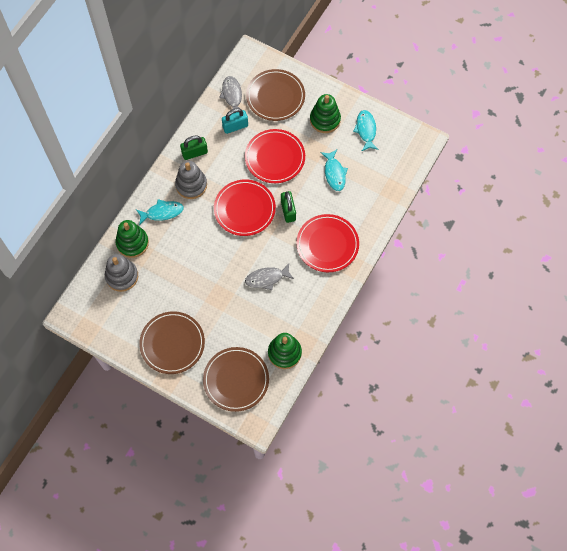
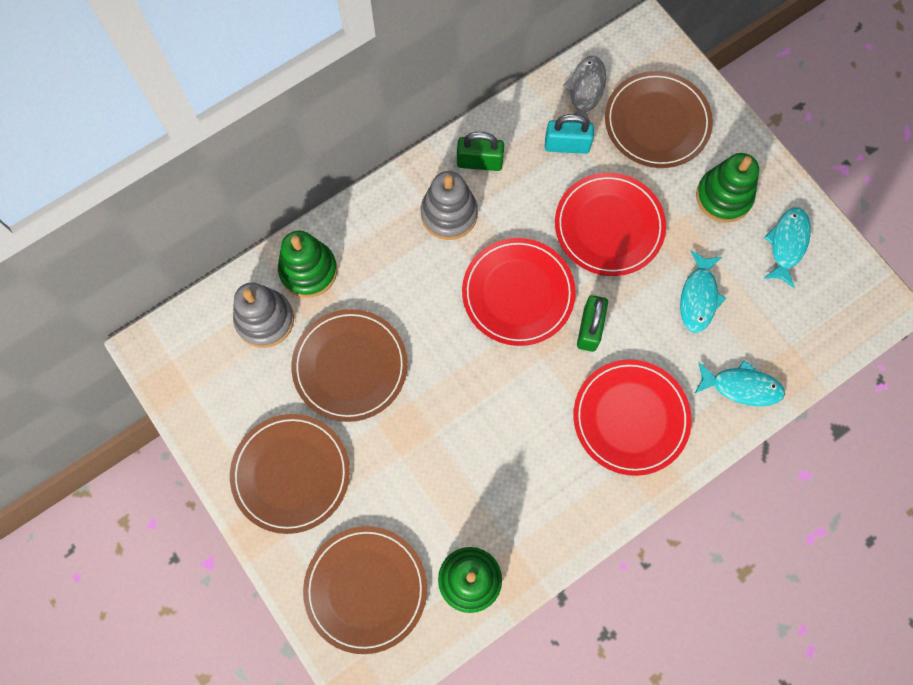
camera: 25 degrees right, 5 degrees up
turquoise fish [136,199,184,225] -> turquoise fish moved to [694,360,785,406]
grey fish [245,264,294,290] -> none
none -> brown plate [291,309,408,422]

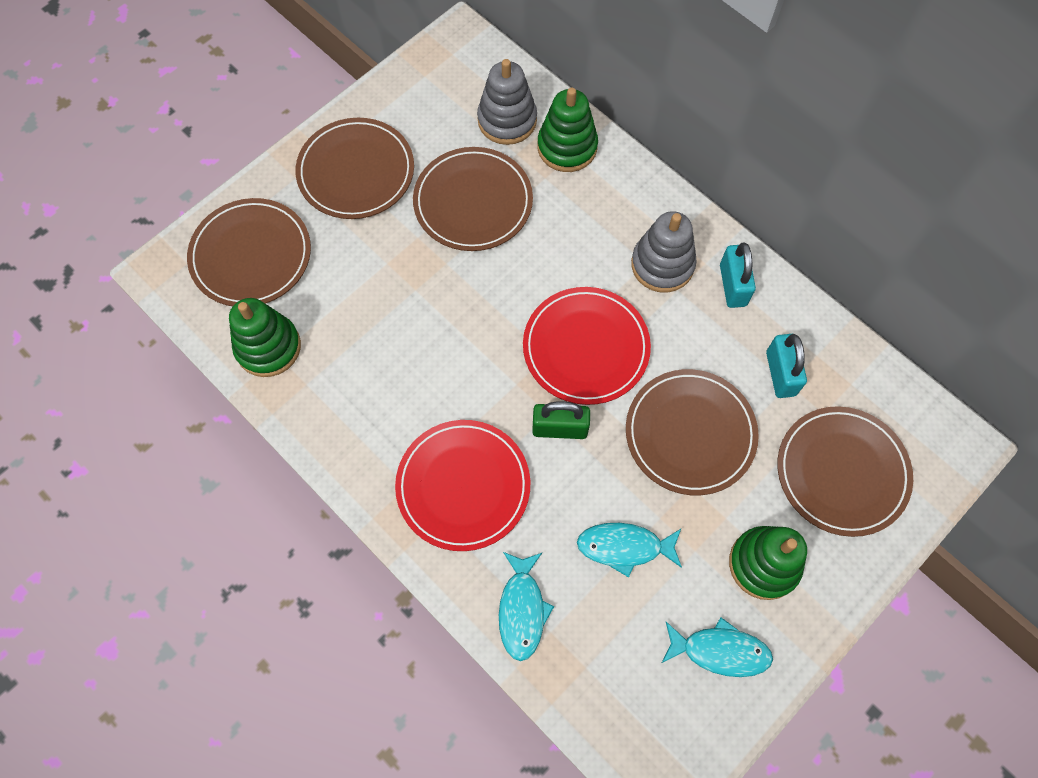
camera: 80 degrees right, 5 degrees down
green padlock [457,132,504,171] -> turquoise padlock [720,243,756,308]
red plate [555,173,666,276] -> brown plate [626,369,759,495]
grey fish [563,56,606,123] -> none

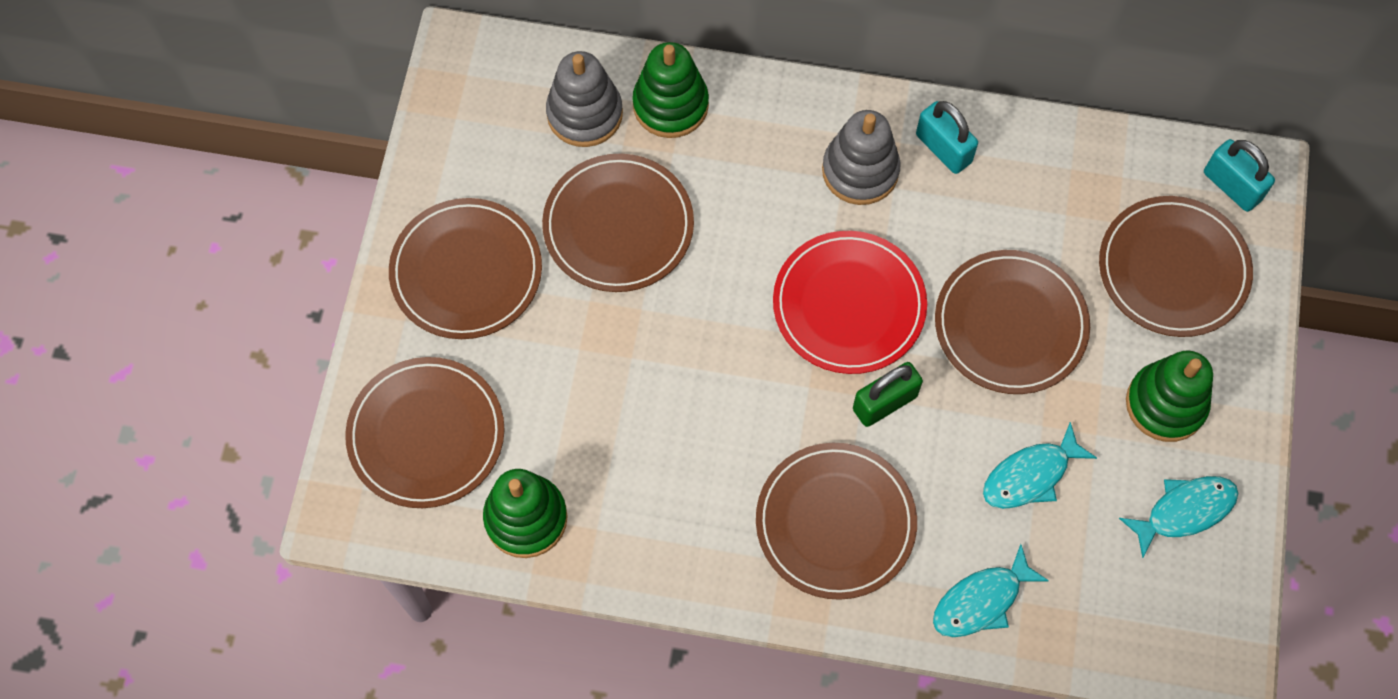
camera: 35 degrees left, 0 degrees up
red plate [395,420,530,551] -> brown plate [756,443,917,600]
turquoise fish [499,552,554,661] -> turquoise fish turned 90 degrees clockwise [933,544,1049,637]
turquoise padlock [766,334,807,398] -> turquoise padlock moved to [1204,139,1275,212]

